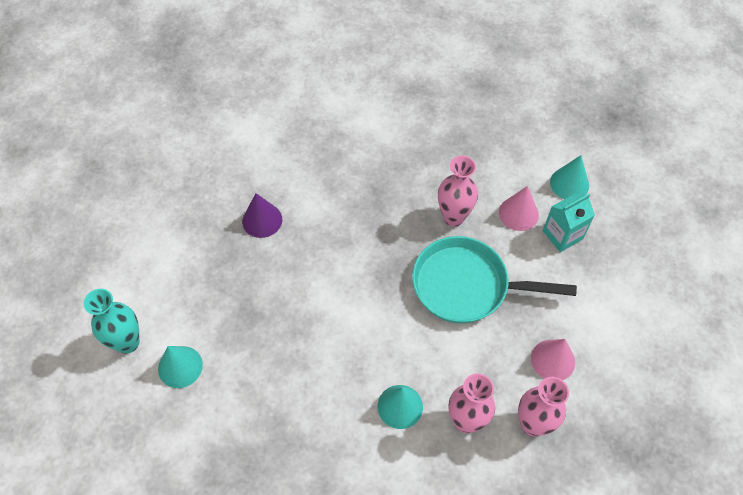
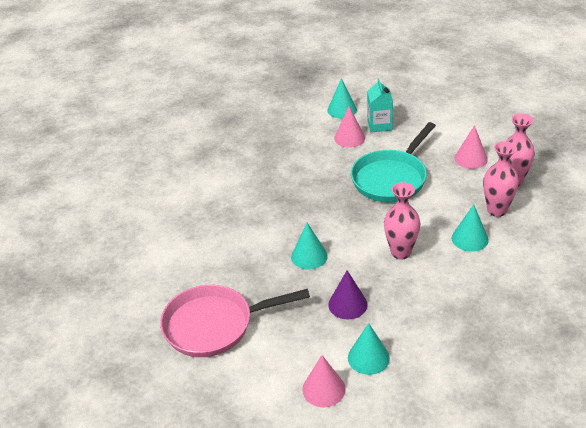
camera: 60 degrees left, 20 degrees down
turquoise vase [84,289,140,354] -> pink cone [302,355,346,407]
purple cone [242,193,282,238] -> purple cone moved to [328,270,368,319]
pink vase [438,156,478,227] -> pink vase moved to [384,182,421,259]
none -> pink pan [160,285,310,357]
none -> turquoise cone [291,223,328,269]

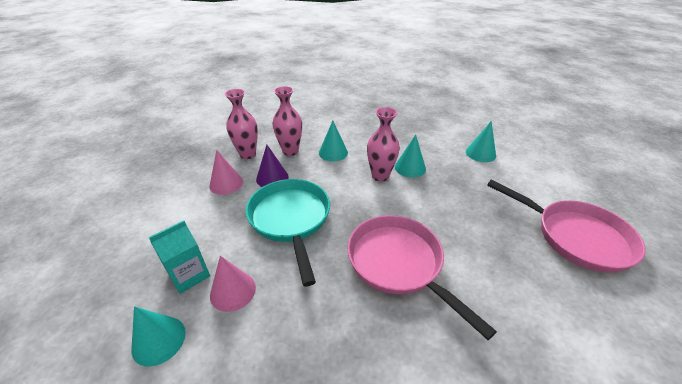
camera: 130 degrees left, 0 degrees up
turquoise cone [291,223,328,269] -> turquoise cone moved to [395,135,426,178]
pink cone [302,355,346,407] -> none
purple cone [328,270,368,319] -> purple cone moved to [256,145,289,187]
turquoise pan [351,122,436,202] -> turquoise pan turned 105 degrees counterclockwise [246,179,330,286]
none -> pink pan [348,215,497,340]

